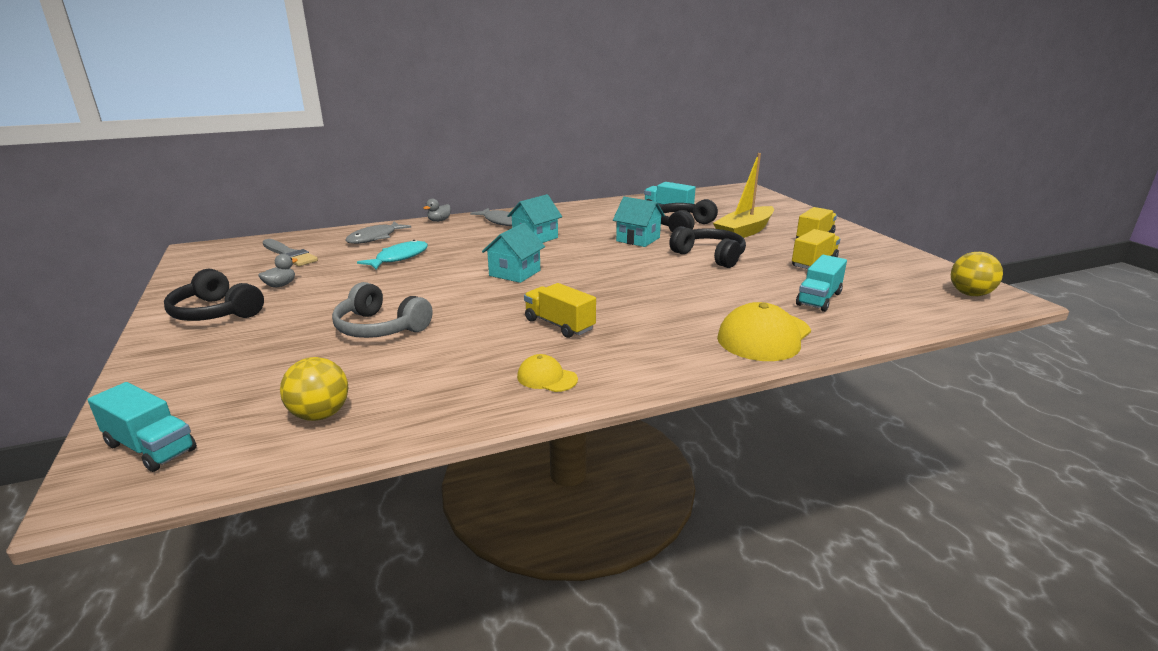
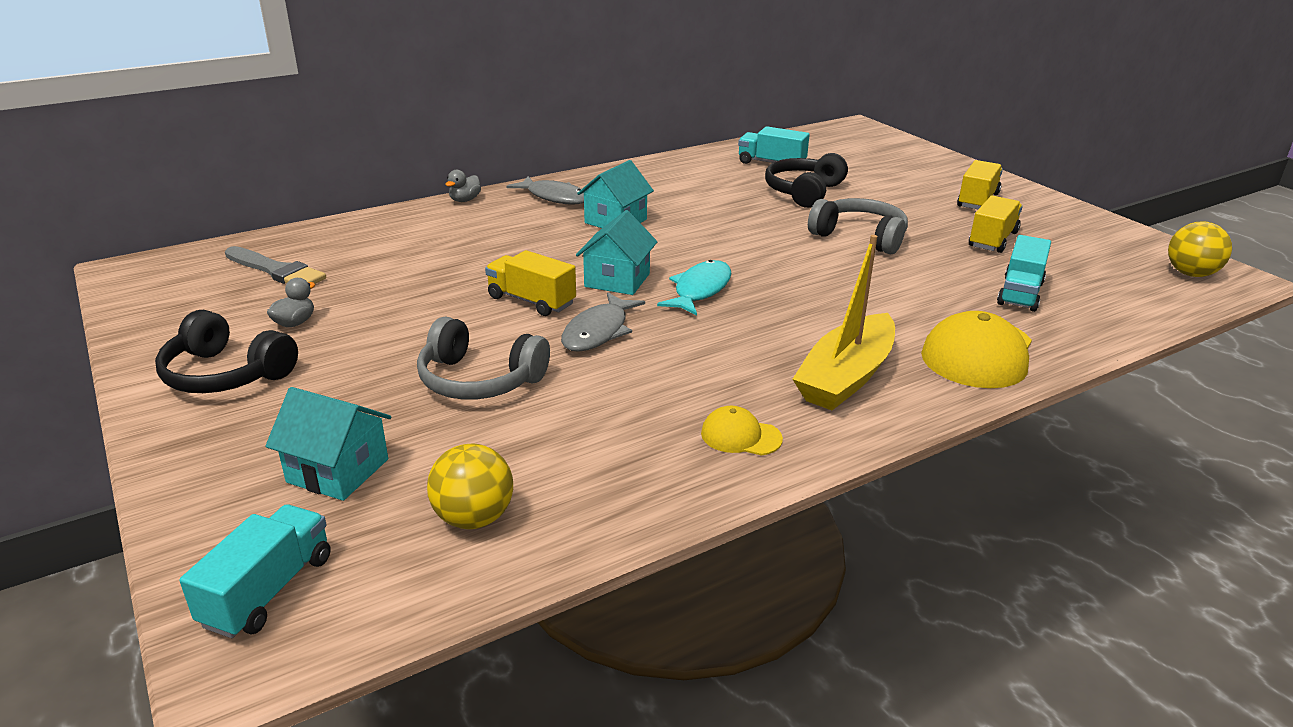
camera: 10 degrees left, 5 degrees up
turquoise truck [88,382,197,472] -> turquoise truck turned 90 degrees counterclockwise [179,504,331,638]
grey fish [345,221,411,244] -> grey fish moved to [561,292,645,352]
turquoise fish [357,240,428,270] -> turquoise fish moved to [657,260,731,315]
yellow truck [524,283,596,338] -> yellow truck moved to [485,250,576,316]
turquoise house [613,197,665,247] -> turquoise house moved to [265,387,392,501]
black headphones [669,226,746,268] -> grey headphones [808,198,908,254]
yellow boat [713,153,774,238] -> yellow boat moved to [792,235,895,410]

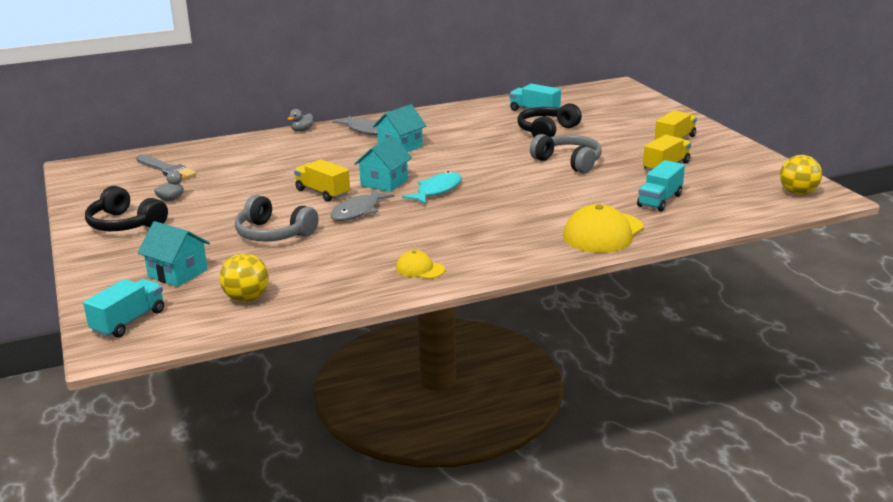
camera: 10 degrees right, 5 degrees down
yellow boat [792,235,895,410] -> none

